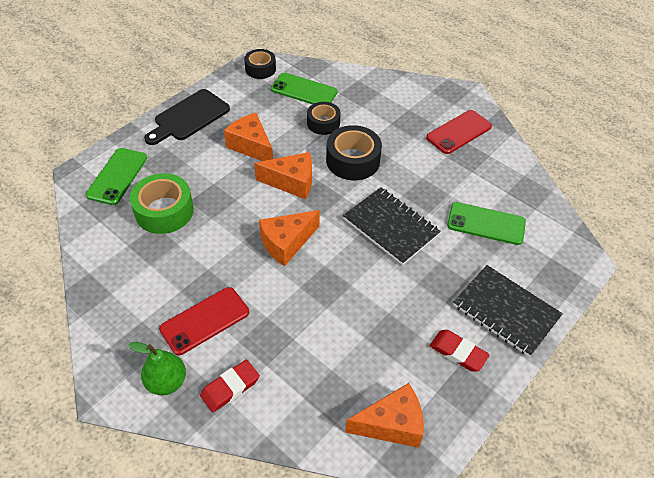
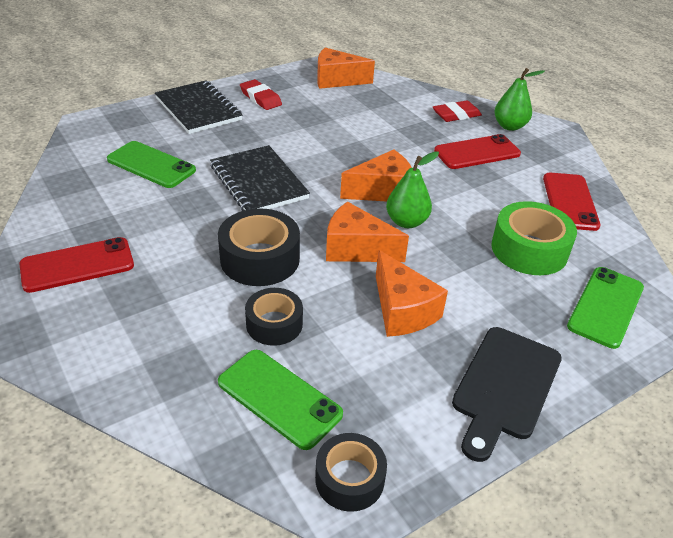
camera: 165 degrees left, 10 degrees down
black cutting board [144,89,230,145] -> black cutting board turned 150 degrees clockwise [452,327,562,462]
none -> green pear [386,151,439,228]
none -> red phone [543,173,601,231]

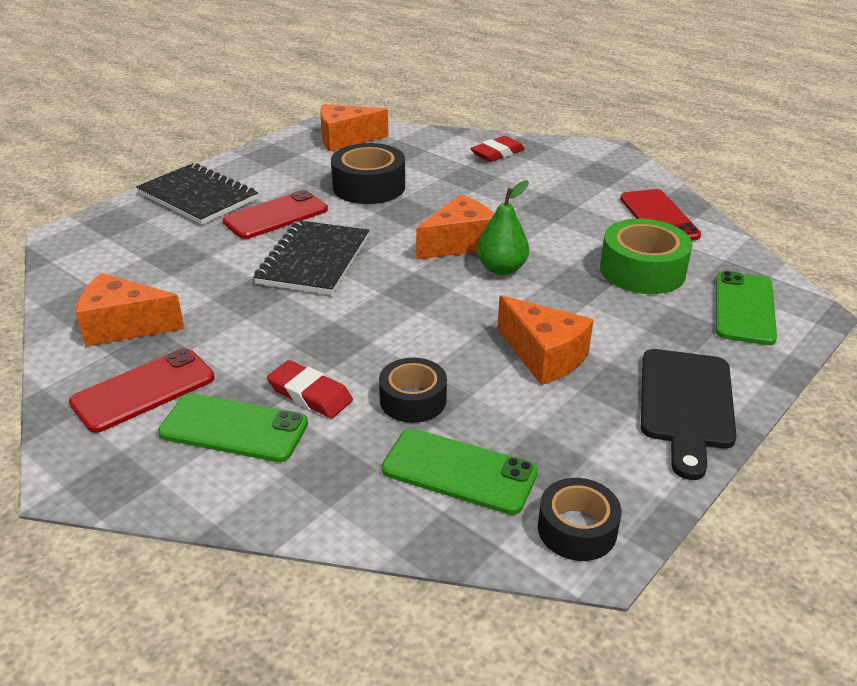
camera: 15 degrees left, 5 degrees down
green phone [107,141,196,188] -> green phone moved to [158,393,308,462]
black notebook [210,145,310,211] -> black notebook turned 60 degrees clockwise [253,220,369,295]
black tape [218,208,300,286] -> black tape moved to [331,143,405,204]
red eraser [240,79,282,110] -> red eraser moved to [267,360,353,418]
orange cheese [326,202,409,262] -> orange cheese moved to [76,273,184,347]
red phone [434,134,521,169] -> red phone moved to [222,190,328,239]
green pear [494,68,545,131] -> none

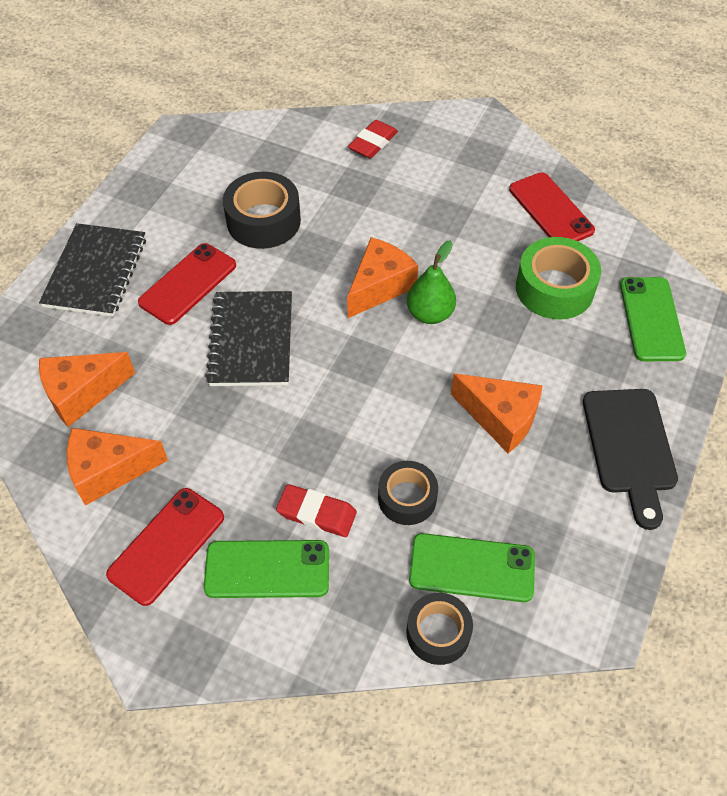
camera: 15 degrees left, 20 degrees up
black notebook [136,163,258,225] -> black notebook turned 75 degrees clockwise [39,223,146,317]
orange cheese [320,104,389,151] -> orange cheese moved to [39,352,135,427]
black tape [538,478,622,561] -> black tape moved to [406,593,473,665]

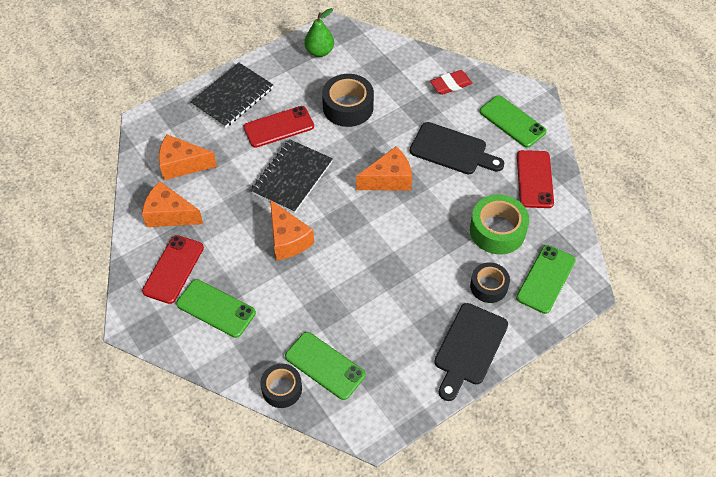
camera: 30 degrees right, 0 degrees up
red phone [106,488,224,606] -> red phone turned 45 degrees counterclockwise [142,235,204,304]
red eraser [276,484,357,537] -> none
black tape [378,461,438,525] -> black tape moved to [470,262,510,303]
green pear [407,240,456,324] -> green pear moved to [304,8,334,57]
orange cheese [451,373,543,453] -> orange cheese moved to [270,200,314,260]
none -> black cutting board [410,122,504,175]
none -> green phone [479,95,547,148]

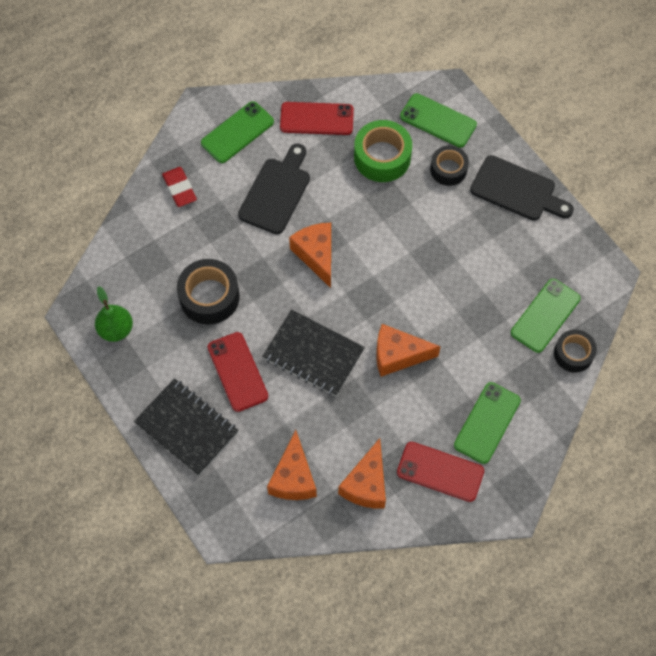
camera: 90 degrees left, 10 degrees up
orange cheese [270,200,314,260] -> orange cheese turned 150 degrees counterclockwise [376,324,441,377]

